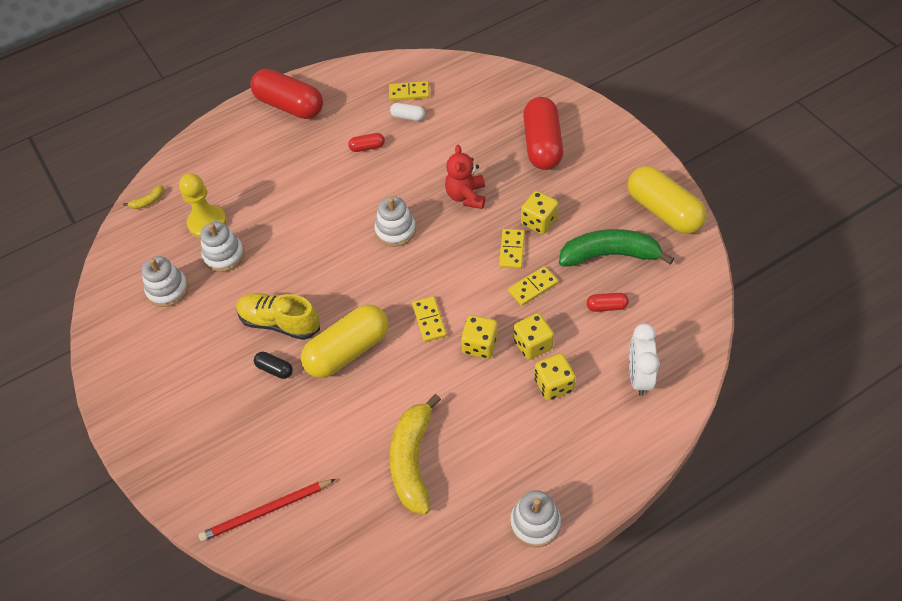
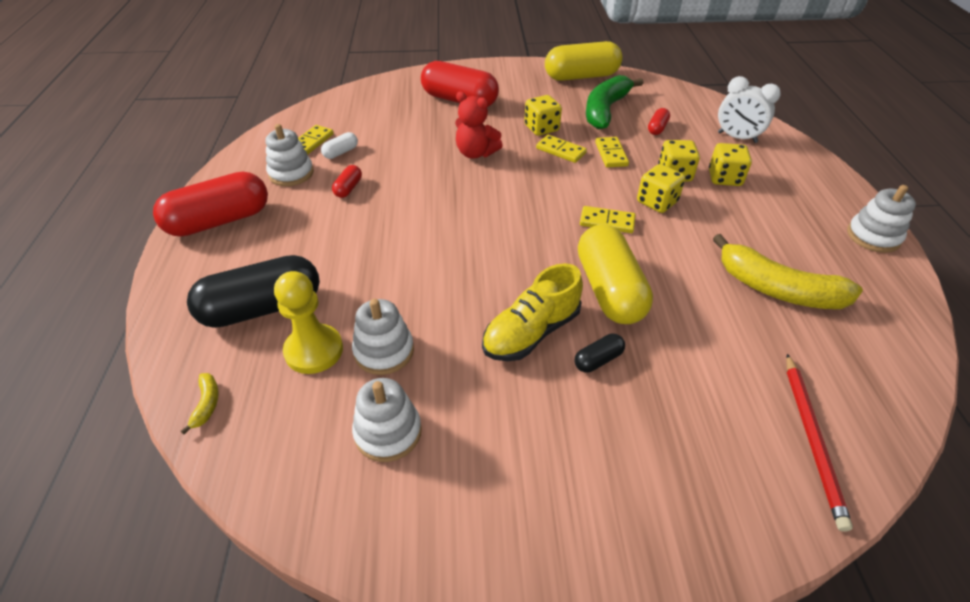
camera: 65 degrees left, 10 degrees down
white stacking toy [375,196,416,247] -> white stacking toy moved to [266,124,314,186]
none -> black capsule [187,255,320,328]

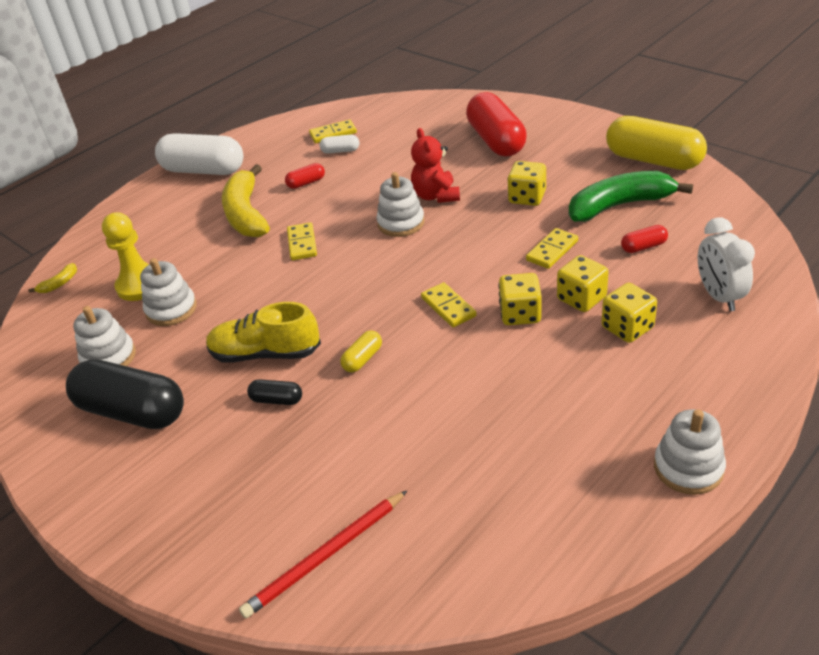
camera: 50 degrees right, 5 degrees down
red capsule [153,172,268,237] -> white capsule [155,133,243,175]
black capsule [187,255,320,328] -> black capsule moved to [66,360,184,429]
white stacking toy [266,124,314,186] -> white stacking toy moved to [376,172,425,237]
yellow domino [536,135,587,163] -> yellow domino moved to [287,222,317,260]
yellow capsule [578,224,653,324] -> yellow capsule [340,330,382,372], size x0.44
yellow banana [713,234,863,309] -> yellow banana moved to [222,164,270,237]

